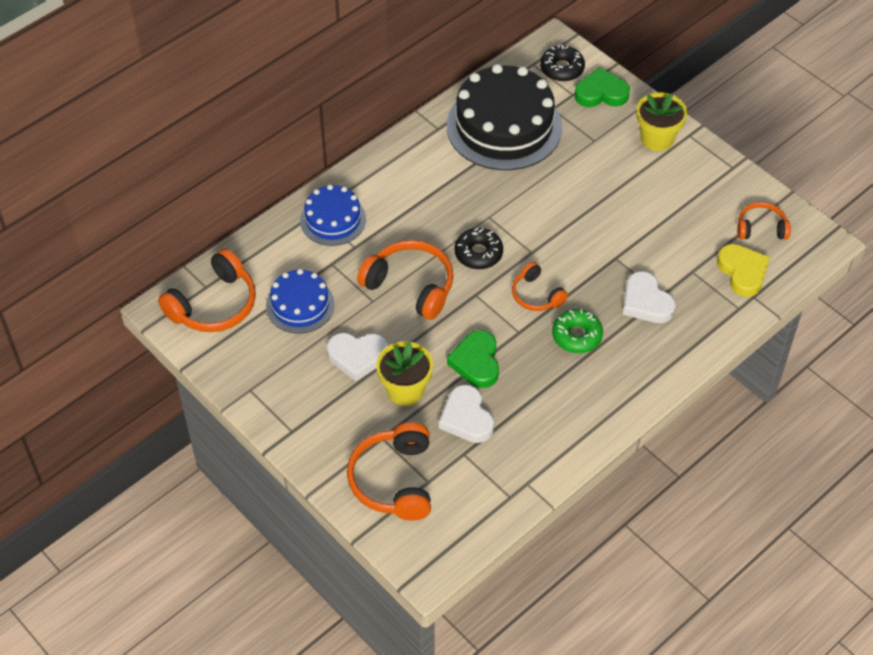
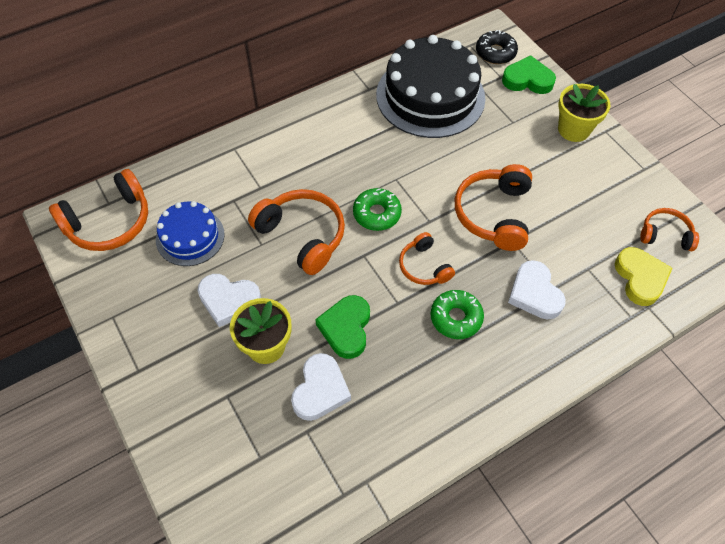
camera: 10 degrees right, 5 degrees up
blue cake [300,185,366,246] -> none
orange headphones [347,422,431,521] -> orange headphones moved to [455,164,532,251]
white heart [439,385,494,443] -> white heart turned 150 degrees counterclockwise [291,353,351,421]
black donut [455,228,503,269] -> green donut [353,188,402,231]

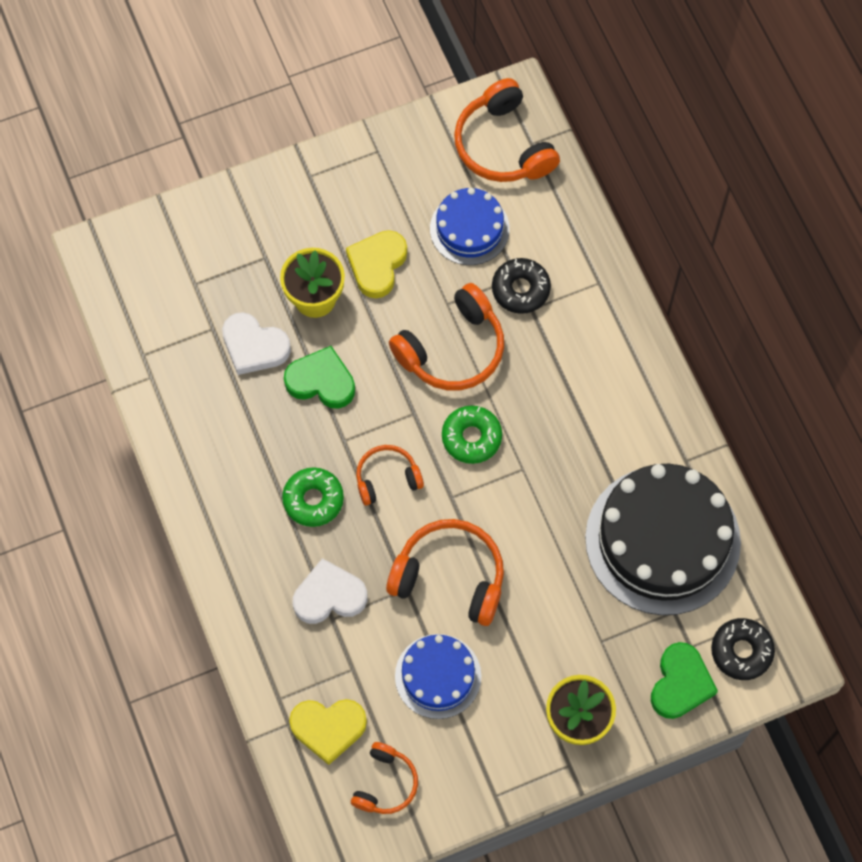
camera: 100 degrees right, 10 degrees up
white heart [198,274,261,327] -> yellow heart [346,230,407,298]
none -> blue cake [395,634,481,719]
none -> black donut [492,258,551,314]

